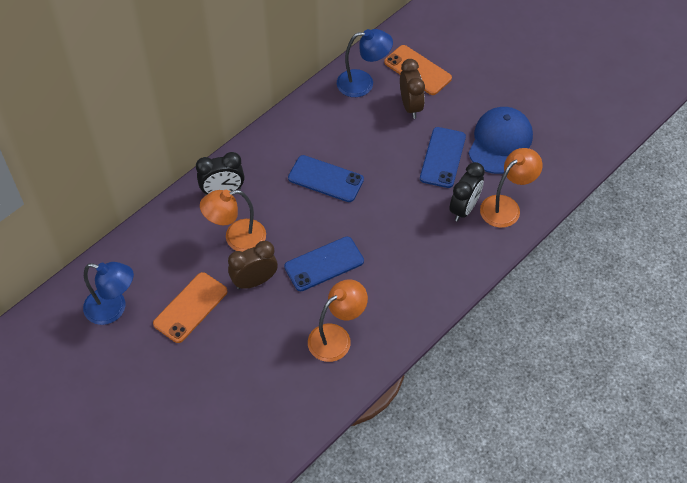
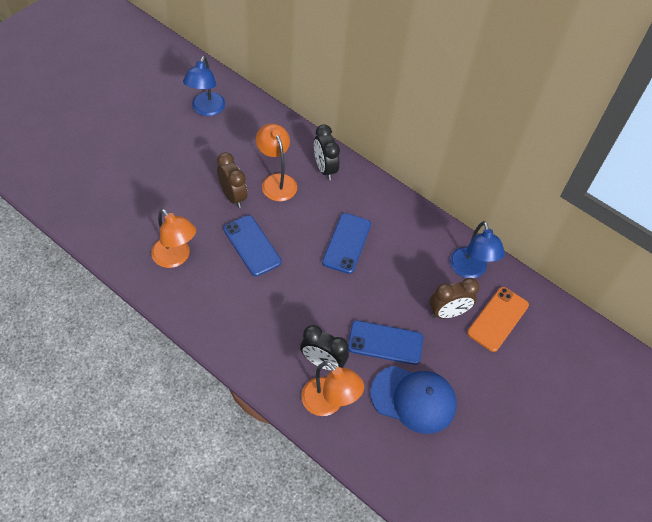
camera: 80 degrees right, 0 degrees up
orange phone [153,272,227,343] -> none

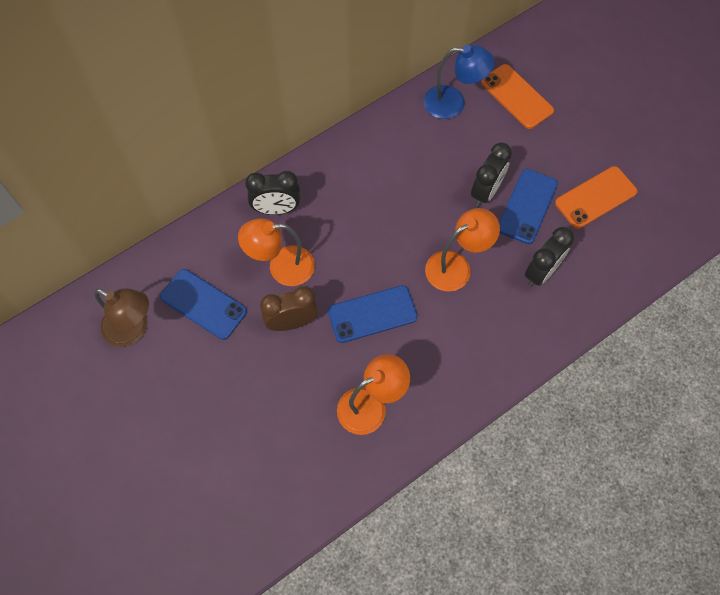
camera: 70 degrees left, 10 degrees up
blue lamp [183,56,225,116] -> brown lamp [94,288,149,347]
orange lamp [301,361,364,416] -> orange lamp moved to [425,208,500,292]
blue phone [322,213,371,274] -> blue phone moved to [160,269,247,340]
blue cap [370,366,457,434] -> orange phone [555,166,638,229]
brown clock [429,278,480,319] -> none
none -> black clock [471,142,512,207]

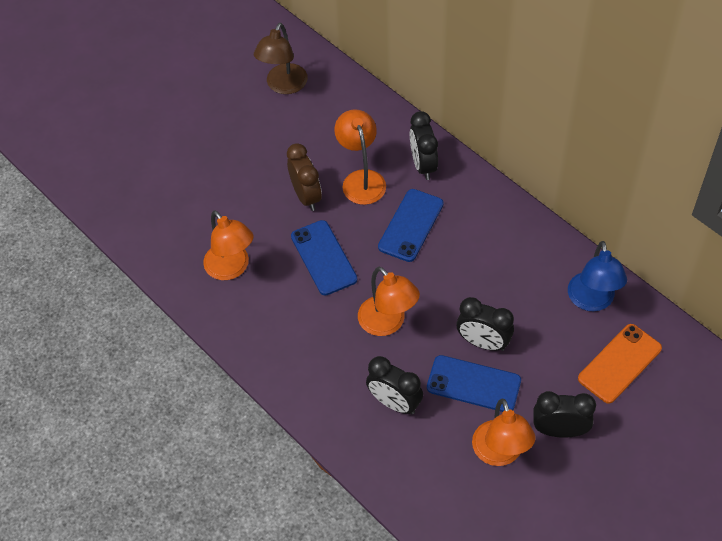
camera: 85 degrees right, 10 degrees down
blue phone [160,269,247,340] -> blue phone moved to [378,189,444,262]
orange phone [555,166,638,229] -> orange lamp [472,399,535,466]
none -> black clock [533,391,596,438]

